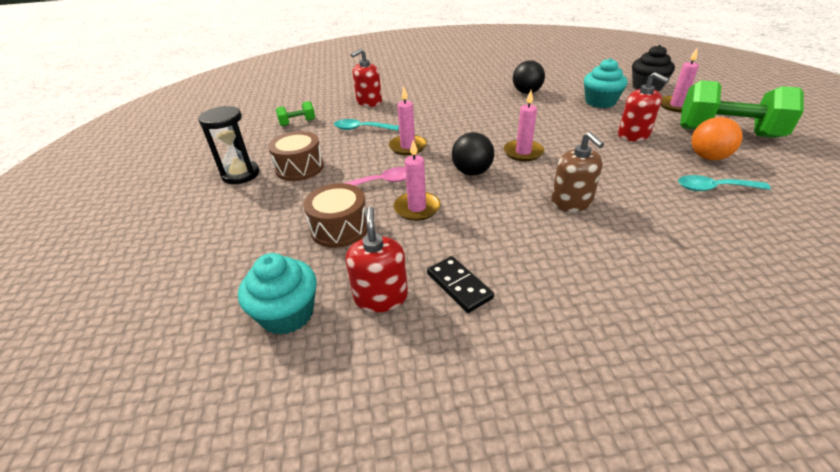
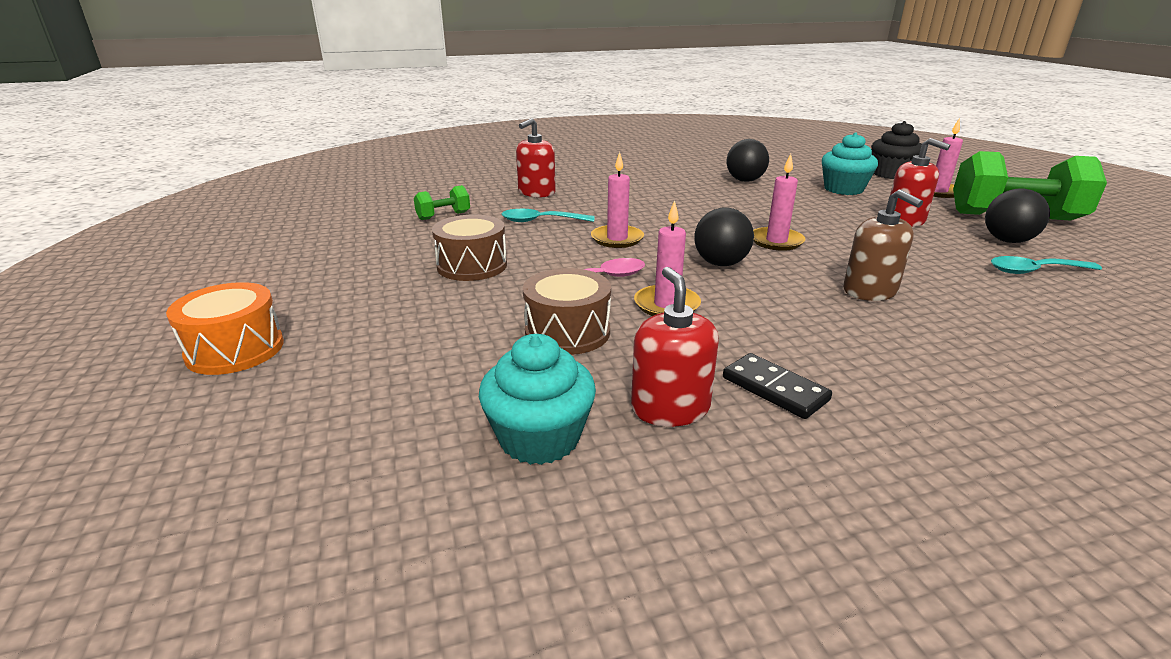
camera: 10 degrees left, 10 degrees down
black hourglass [198,106,259,184] -> none
orange ball [691,117,743,160] -> black ball [985,188,1050,243]
none -> orange drum [166,282,284,375]

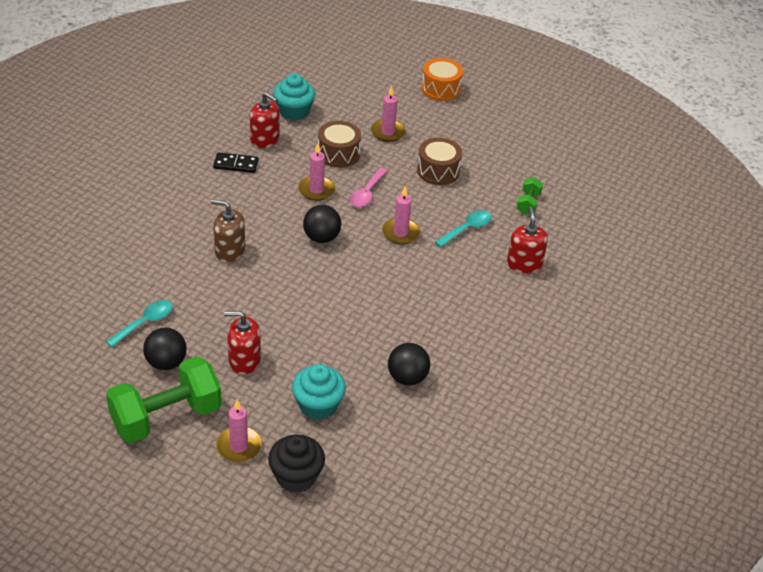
camera: 135 degrees right, 15 degrees up
pink candle [753,154,806,251] -> pink candle moved to [371,86,406,142]

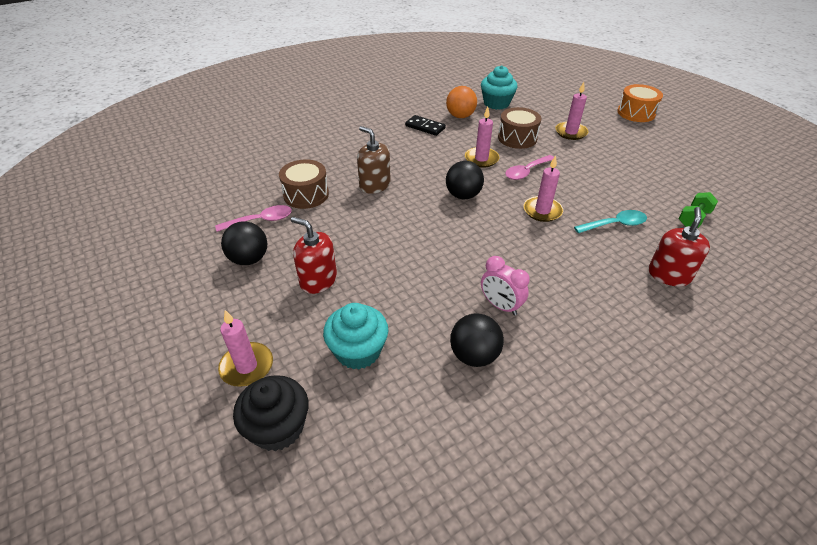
camera: 30 degrees right, 0 degrees up
turquoise spoon [106,300,173,347] -> pink spoon [215,205,292,232]
green dumbbell [106,356,222,443] -> none
red soap dispenser [250,92,280,148] -> orange ball [446,86,477,118]
brown drum [417,138,462,185] -> brown drum moved to [279,159,329,209]
none -> pink clock [481,256,530,315]

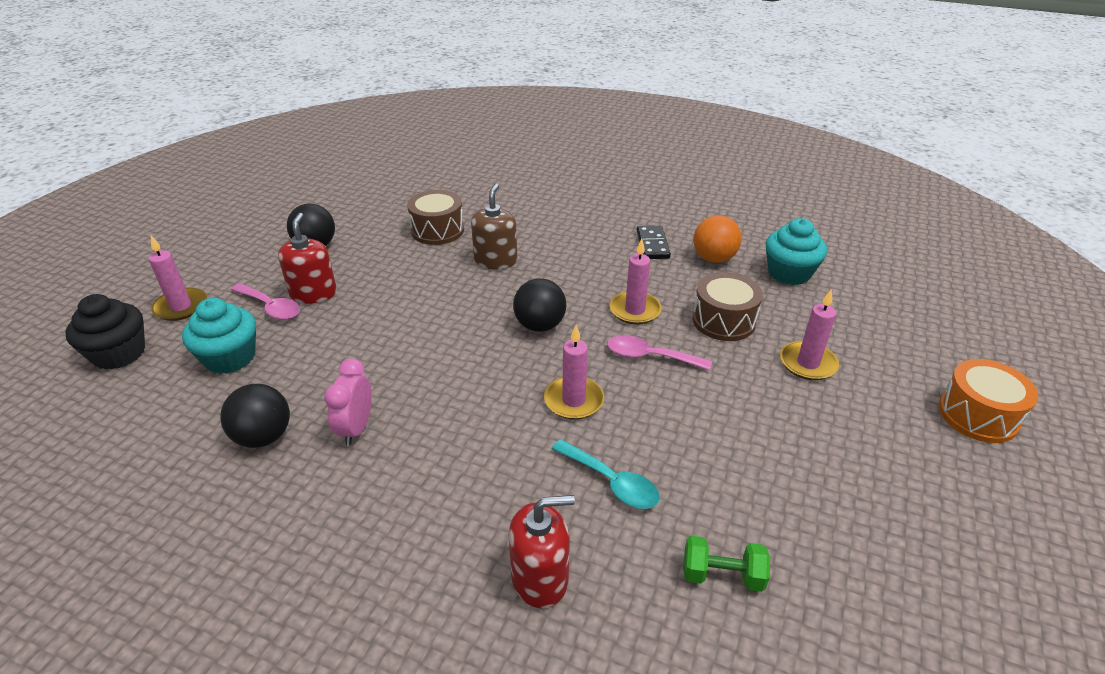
camera: 55 degrees right, 5 degrees down
pink spoon [215,205,292,232] -> pink spoon moved to [231,283,300,320]

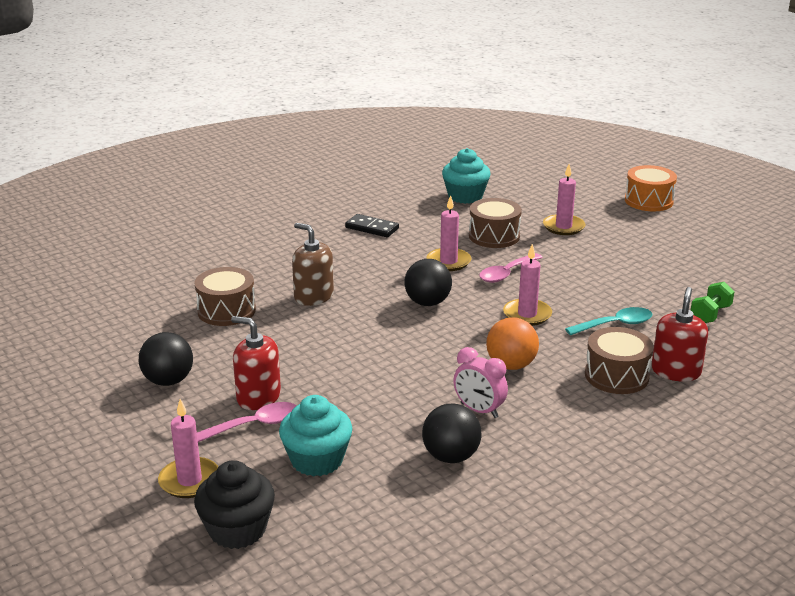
camera: 60 degrees left, 10 degrees down
orange ball [693,215,742,263] -> orange ball moved to [486,317,539,370]
none -> brown drum [585,327,654,394]

